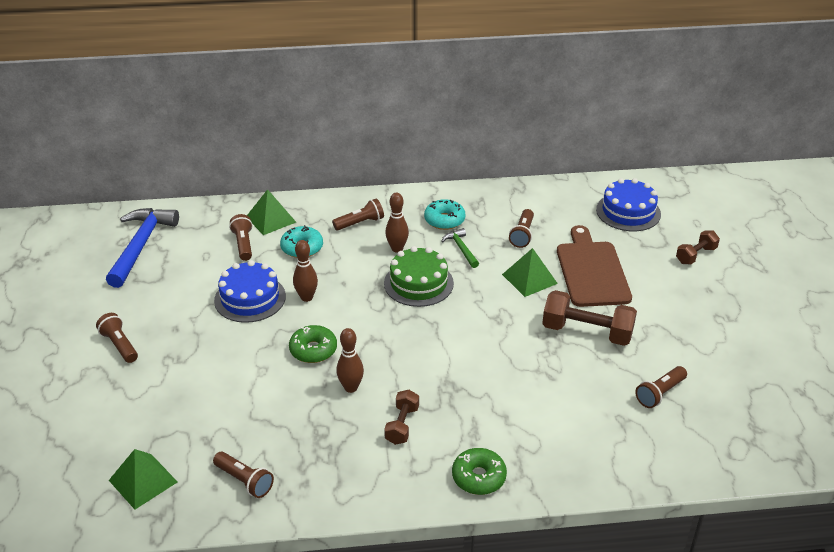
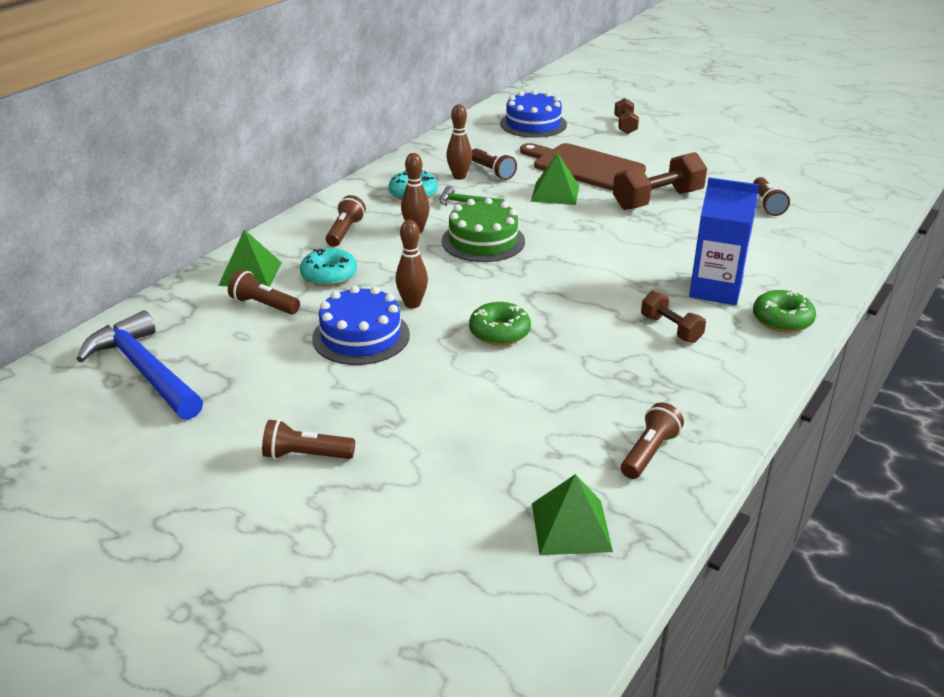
camera: 50 degrees left, 5 degrees down
brown flashlight [213,452,274,498] -> brown flashlight turned 45 degrees counterclockwise [621,402,684,479]
brown bowling pin [336,328,364,393] -> brown bowling pin moved to [446,104,472,180]
none -> blue carton [689,177,759,305]

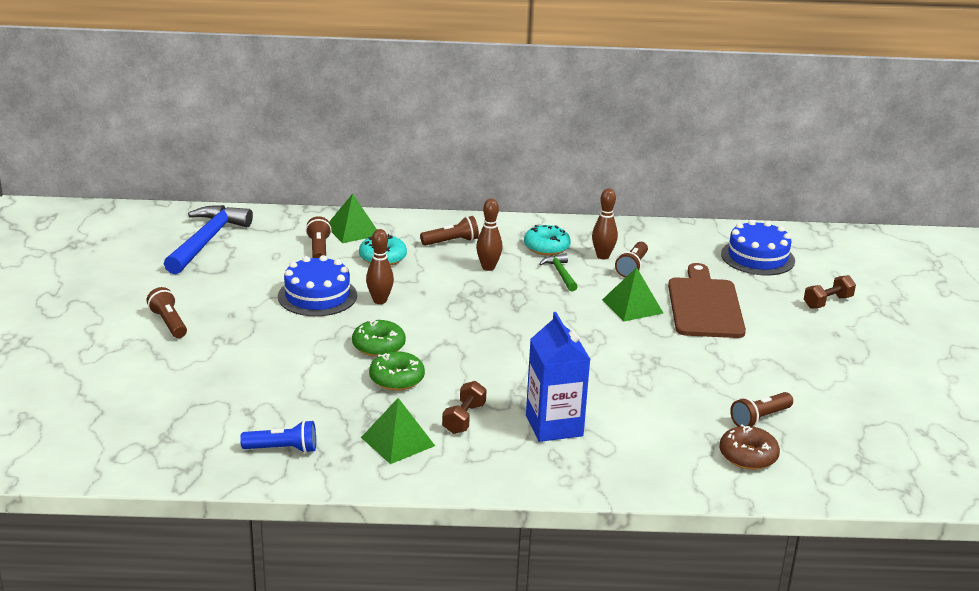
camera: 55 degrees right, 5 degrees down
green cake [442,198,525,262] -> none
green pyramid [532,474,613,555] -> green pyramid moved to [361,398,435,464]
brown dumbbell [613,152,707,210] -> none
brown flashlight [621,402,684,479] -> blue flashlight [240,420,316,453]
green donut [753,290,816,332] -> green donut moved to [369,351,425,391]
none -> brown donut [719,424,780,470]

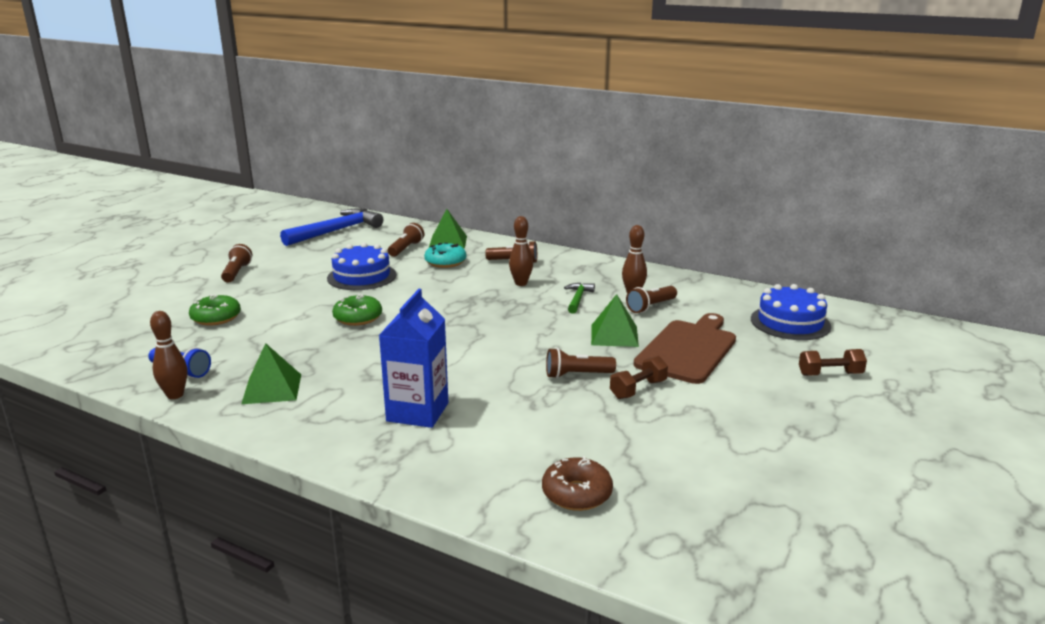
camera: 30 degrees right, 5 degrees down
brown bowling pin [366,229,394,304] -> brown bowling pin moved to [150,311,187,399]
green donut [369,351,425,391] -> green donut moved to [189,295,241,326]
brown dumbbell [442,381,487,434] -> brown dumbbell moved to [610,356,668,399]
turquoise donut [524,225,571,256] -> none
brown flashlight [730,392,793,427] -> brown flashlight moved to [546,348,616,379]

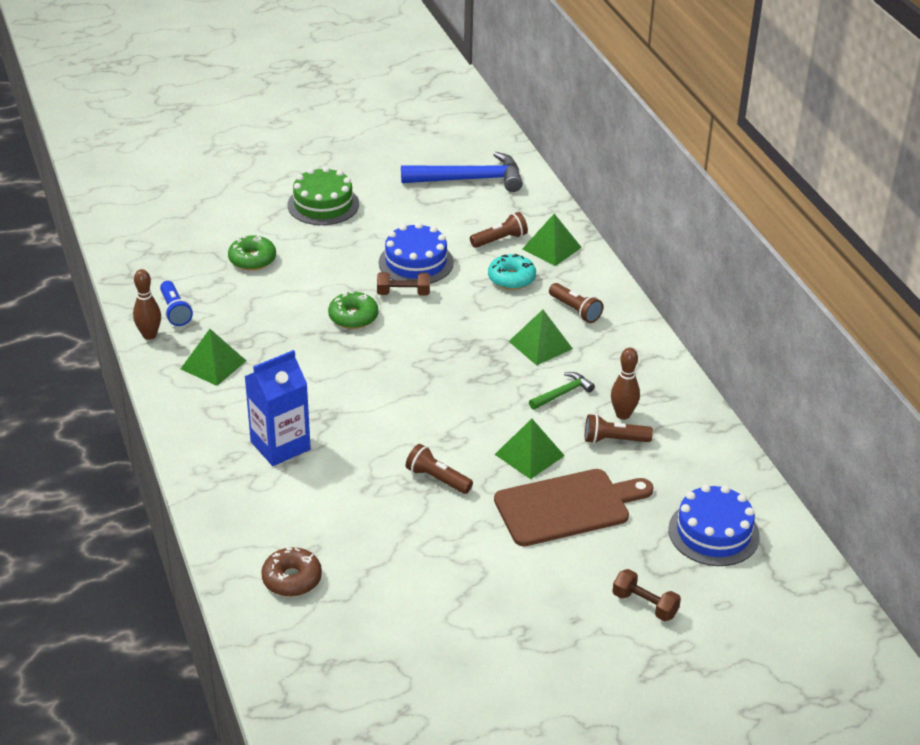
camera: 40 degrees right, 15 degrees up
brown flashlight [221,244,252,283] -> green cake [288,166,359,225]
brown bowling pin [509,216,533,286] -> green pyramid [509,310,573,366]
brown dumbbell [610,356,668,399] -> brown dumbbell moved to [377,272,430,295]

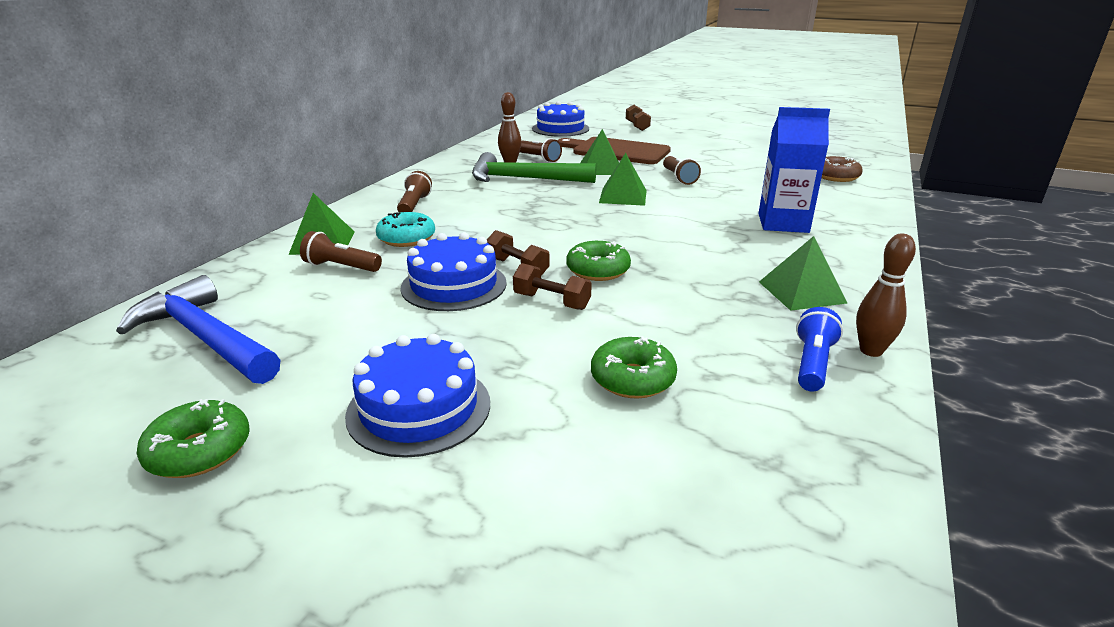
camera: 135 degrees left, 10 degrees down
green cake [288,166,359,225] -> blue cake [345,334,490,458]
green pyramid [509,310,573,366] -> green pyramid moved to [599,153,647,206]
green hammer [529,372,595,410] -> green hammer [472,152,596,183], size x2.03
none -> green donut [137,399,250,478]
none -> brown dumbbell [513,263,592,310]

